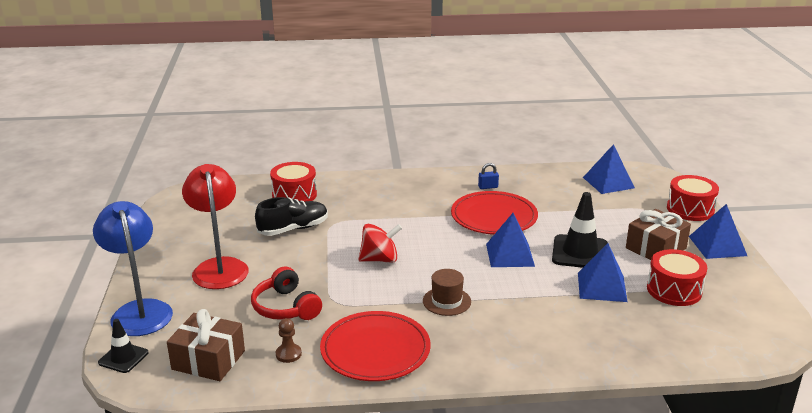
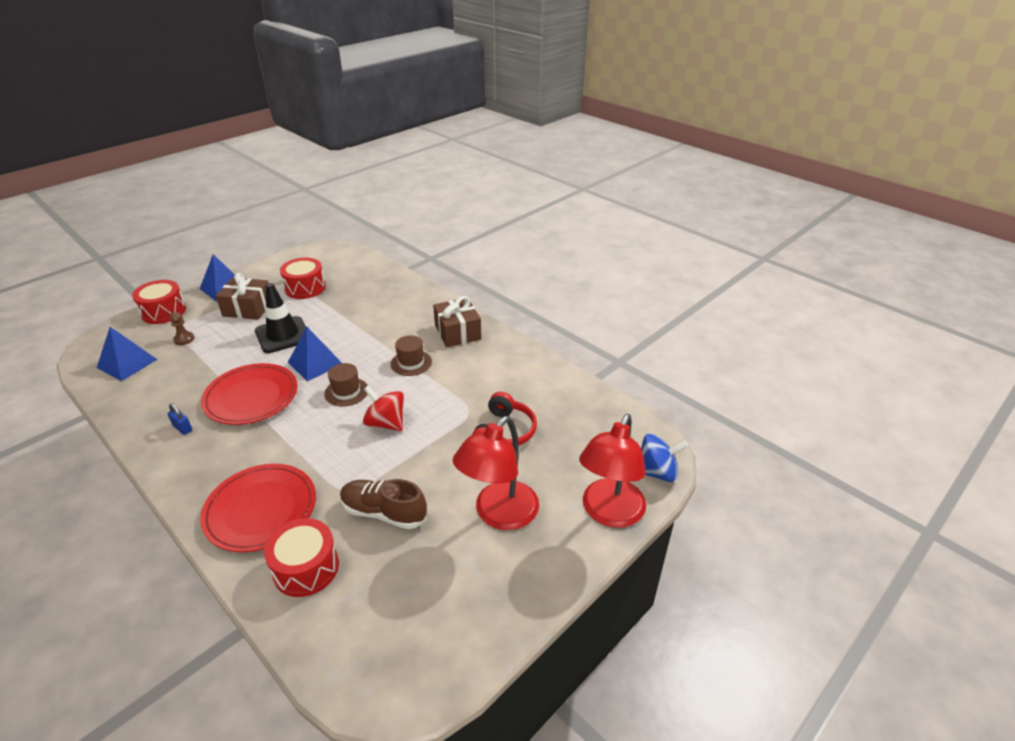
camera: 130 degrees left, 10 degrees up
blue lamp [93,201,173,336] -> red lamp [579,414,646,528]
black traffic cone [98,319,148,373] -> blue spinning top [641,433,688,482]
brown gift [167,309,245,381] -> brown gift moved to [433,296,481,347]
black shoe [255,197,328,236] -> brown shoe [340,479,427,529]
brown pawn [276,318,302,363] -> brown pawn moved to [170,312,194,345]
red plate [320,311,431,381] -> red plate moved to [200,464,316,552]
blue pyramid [578,243,628,302] -> none
none -> brown hat [324,363,368,406]

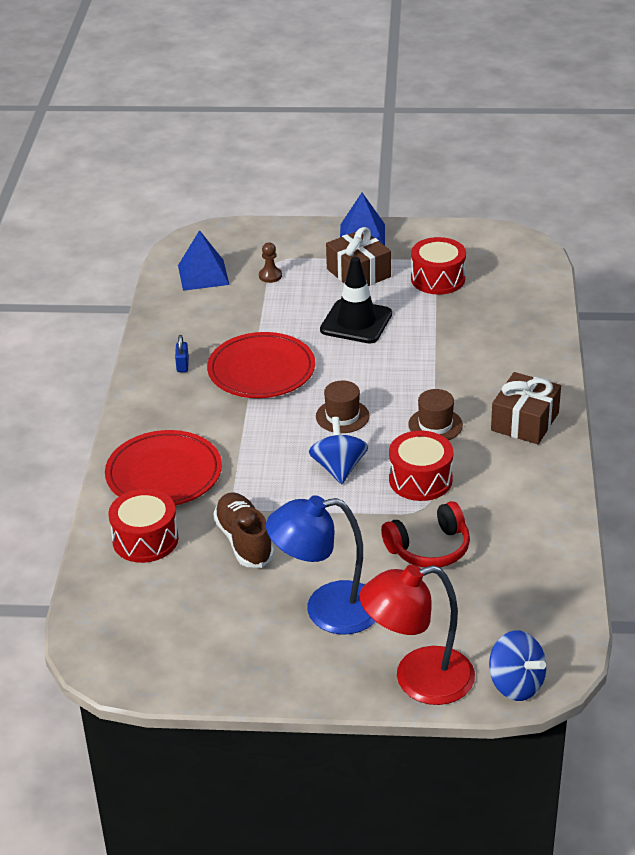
camera: 50 degrees right, 0 degrees up
red drum [132,280,186,324] -> red drum moved to [389,431,453,501]
blue pyramid [288,327,342,381] -> none
red spinning top [363,386,404,431] -> blue spinning top [309,417,368,484]
red lamp [453,416,539,530] -> blue lamp [266,495,376,634]

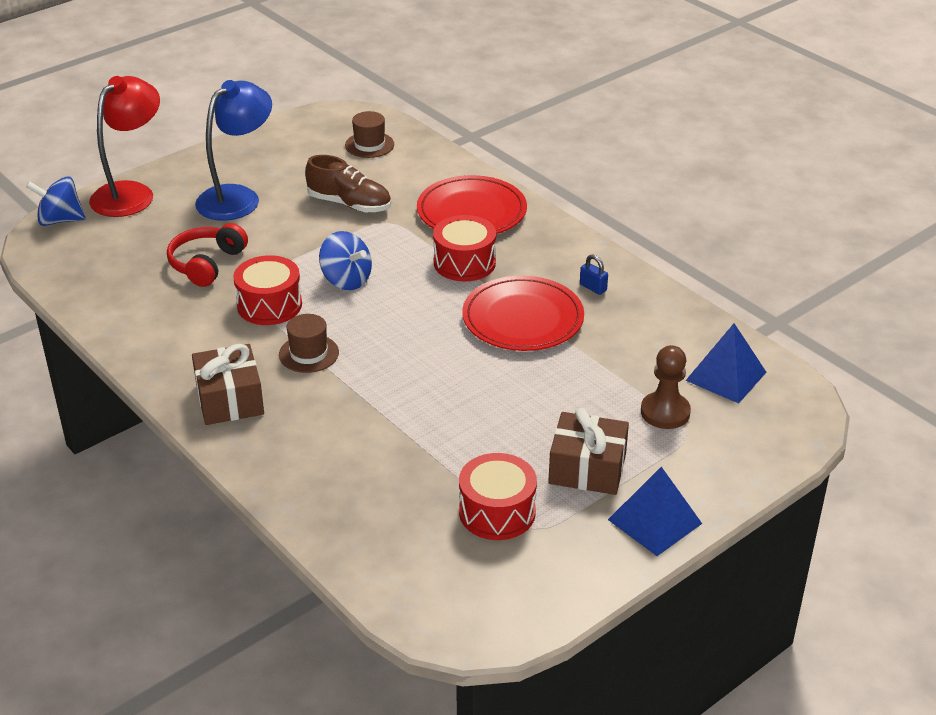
camera: 135 degrees right, 0 degrees up
red drum [108,489,179,563] -> red drum moved to [433,215,496,282]
brown pawn [259,242,282,283] -> brown pawn [641,345,691,429], size x1.61
brown hat [316,381,369,433] -> brown hat moved to [345,111,394,158]
black traffic cone [320,257,392,343] -> none

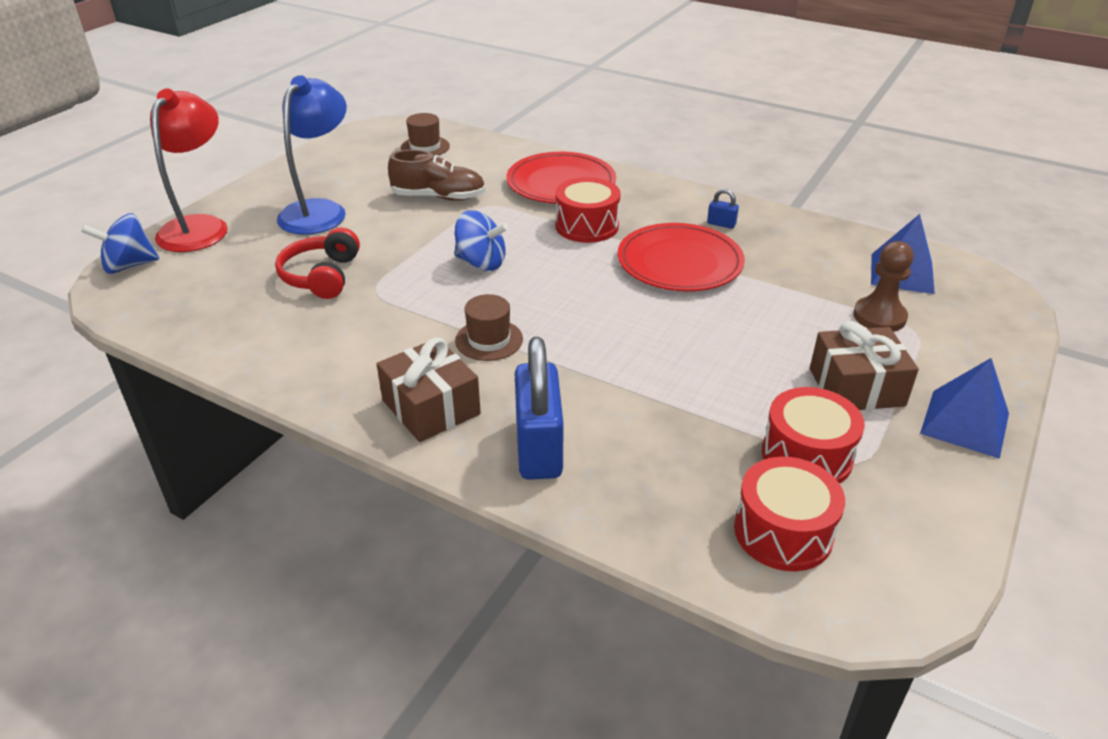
camera: 20 degrees left, 0 degrees up
red drum [233,255,302,325] -> red drum moved to [734,457,845,571]
none -> blue padlock [515,337,564,480]

